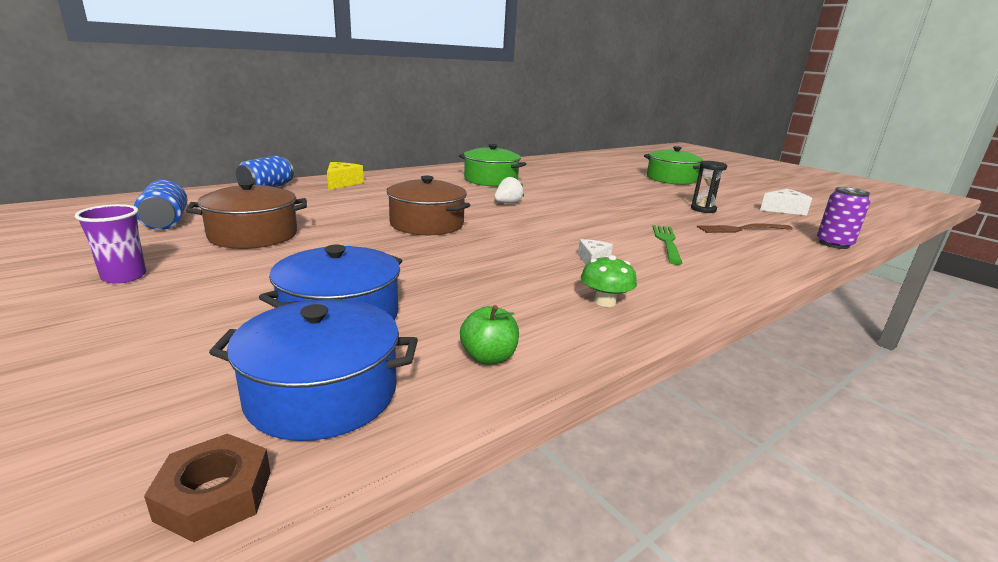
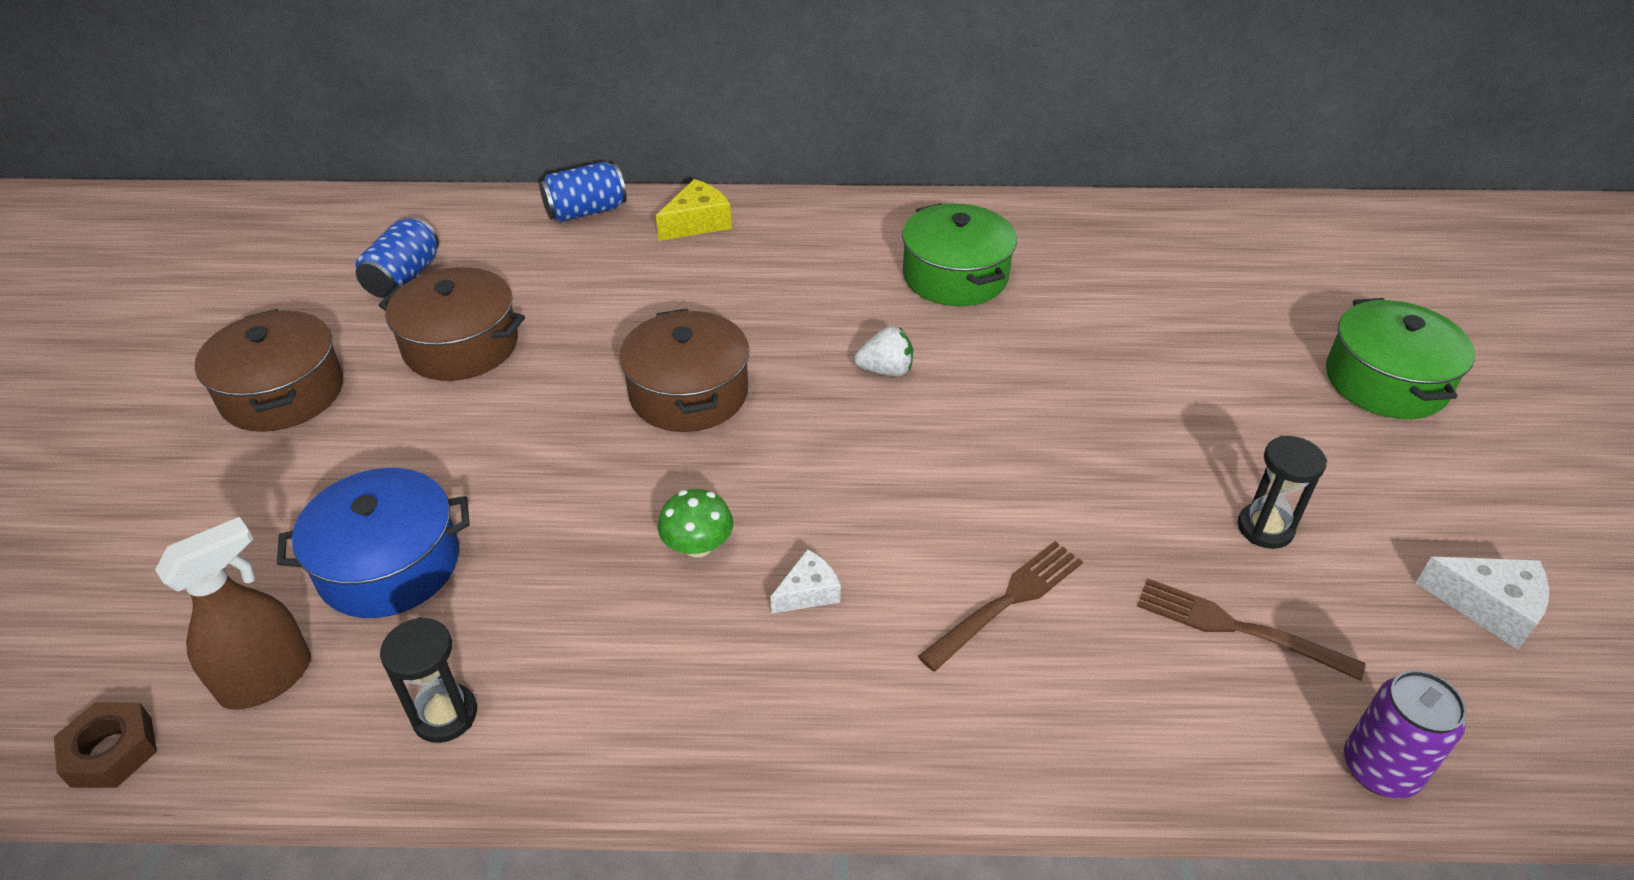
camera: 40 degrees right, 20 degrees up
purple cup [75,204,146,284] -> brown pot [194,309,343,432]
blue pot [209,299,418,441] -> brown spray bottle [155,517,311,710]
green apple [460,305,519,365] -> black hourglass [380,617,477,743]
green mushroom [581,255,637,307] -> green mushroom moved to [658,489,733,558]
green fork [653,225,683,265] -> brown fork [918,541,1083,672]

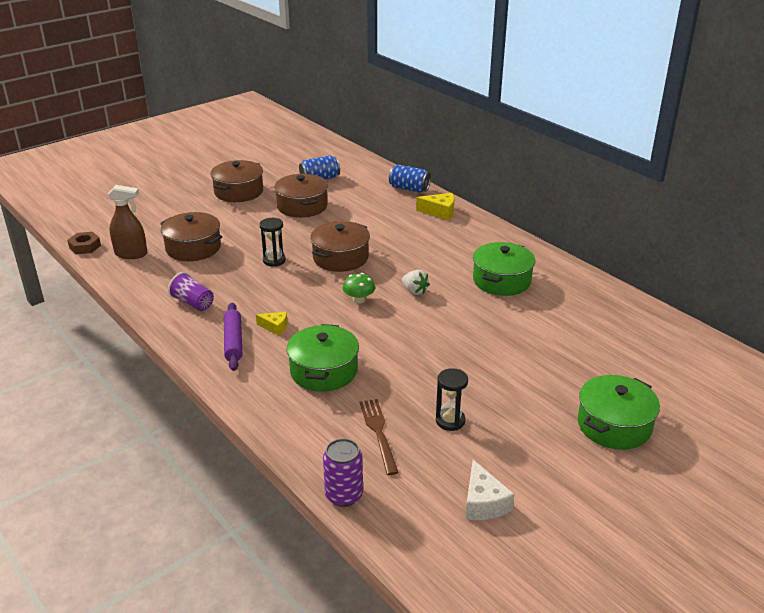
camera: 50 degrees right, 10 degrees down
blue pot [277,468,470,618] -> brown pot [160,212,222,261]
black hourglass [380,617,477,743] -> black hourglass moved to [260,218,286,267]
green mushroom [658,489,733,558] -> green mushroom moved to [343,273,375,304]
white cheese [770,549,841,614] -> yellow cheese [256,312,287,336]
brown fork [918,541,1083,672] -> green pot [286,324,359,392]
none -> purple cup [168,272,214,311]
none -> purple rolling pin [224,303,242,371]

